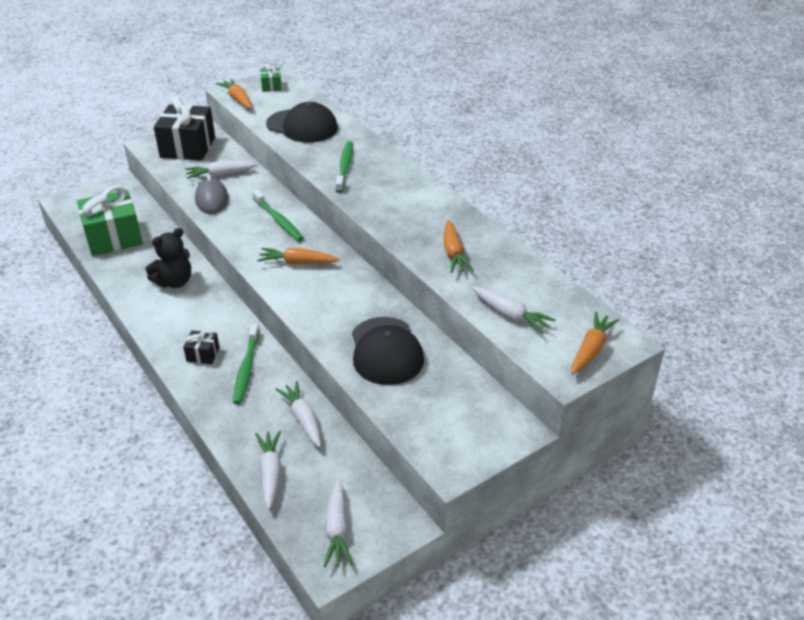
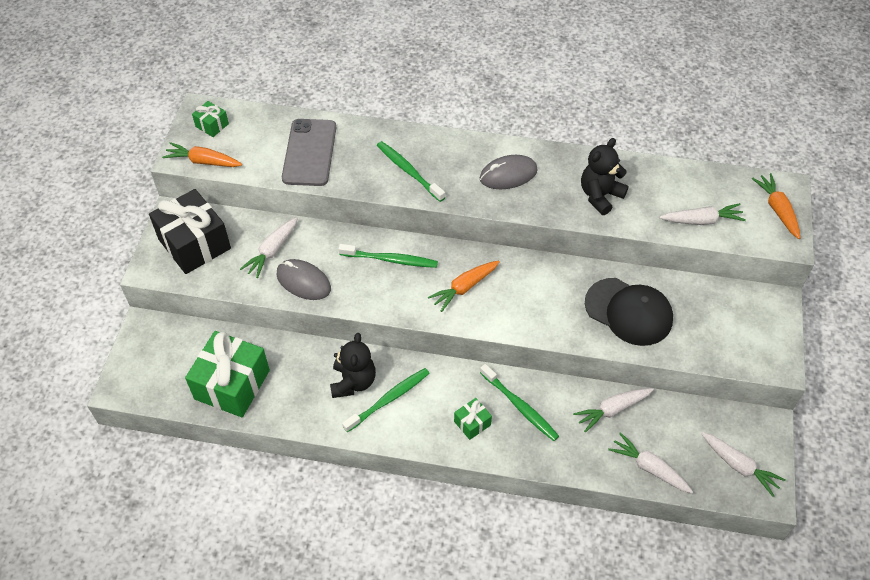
camera: 45 degrees left, 15 degrees up
black gift [183,330,219,364] -> green gift [454,398,492,440]
black cap [266,102,338,143] -> grey phone [282,119,336,186]
white carrot [275,381,321,448] -> white carrot turned 45 degrees counterclockwise [573,388,654,433]
orange carrot [444,220,474,273] -> black teddy bear [581,138,629,215]
none -> green toothbrush [342,368,430,432]
none -> grey mouse [480,155,538,189]

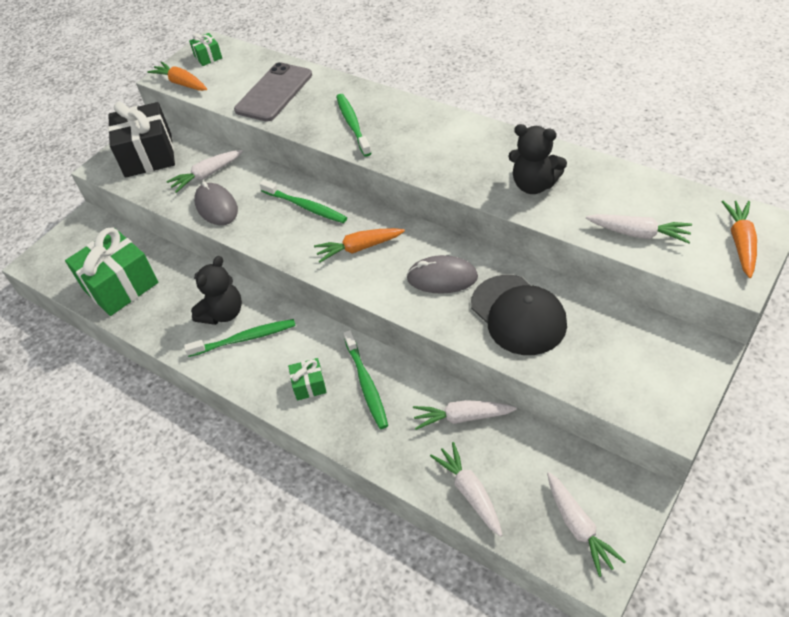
camera: 30 degrees right, 5 degrees down
grey mouse [480,155,538,189] -> grey mouse moved to [406,255,478,294]
black teddy bear [581,138,629,215] -> black teddy bear turned 135 degrees counterclockwise [508,124,567,194]

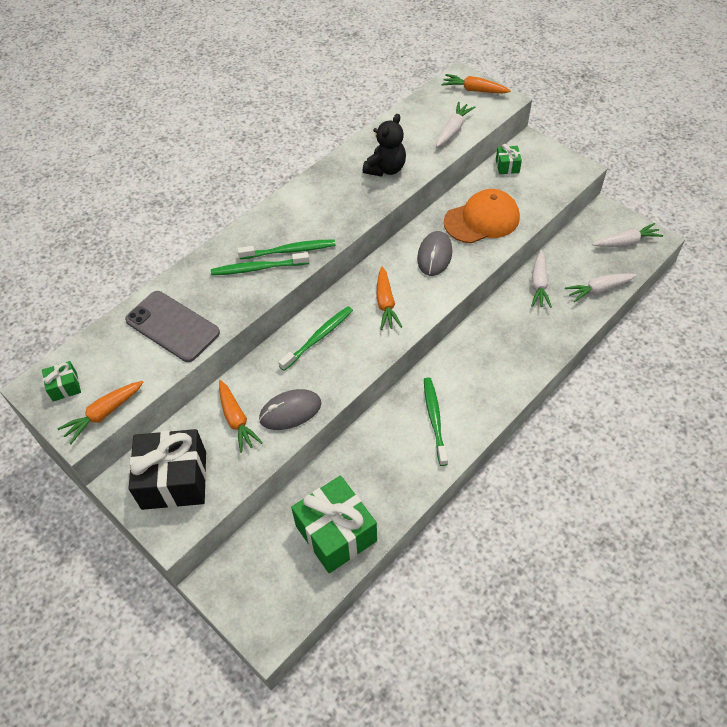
camera: 85 degrees left, 5 degrees up
white carrot [166,150,243,193] -> orange carrot [219,380,263,453]
black teddy bear [191,256,242,325] -> none
green gift [288,358,327,401] -> green gift moved to [496,144,522,174]
green toothbrush [343,330,388,429] -> green toothbrush moved to [238,239,336,259]
black cap [471,275,567,355] -> orange cap [444,189,520,243]

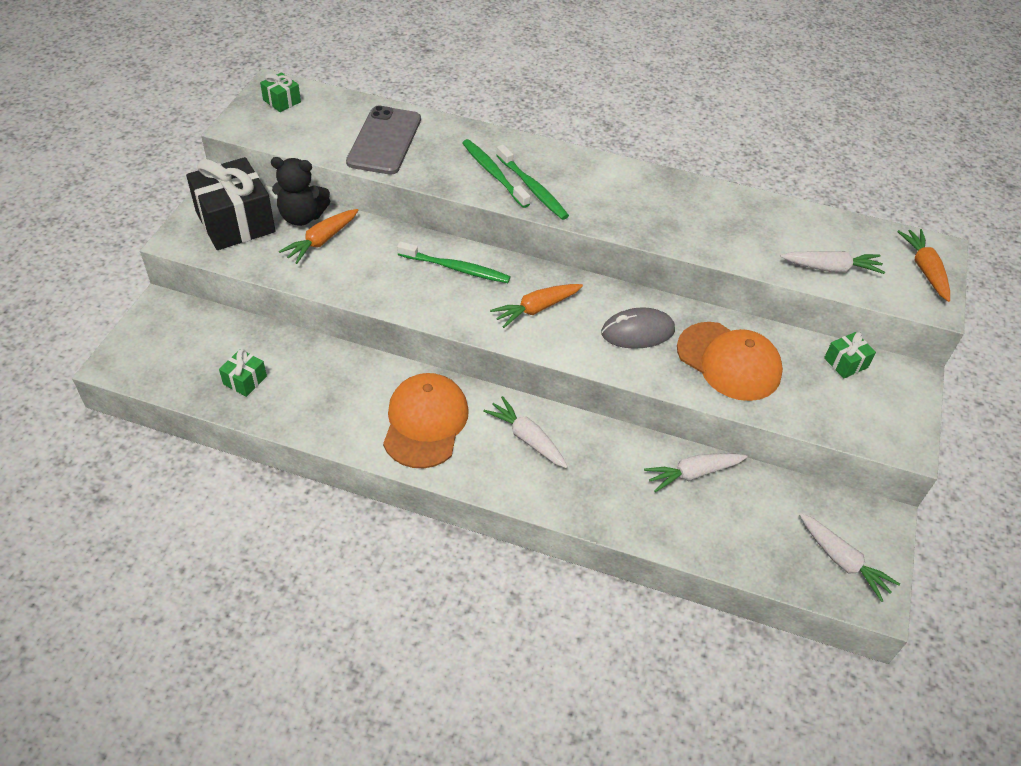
camera: 60 degrees right, 5 degrees down
orange carrot [57,381,143,444] -> none
grey mouse [259,389,321,430] -> none
green gift [291,476,377,573] -> green gift [219,349,267,397], size x0.46
black teddy bear [363,114,406,177] -> black teddy bear moved to [271,157,330,226]
green toothbrush [424,377,448,466] -> orange cap [383,373,469,468]
white carrot [565,273,637,302] -> white carrot moved to [483,396,568,468]

